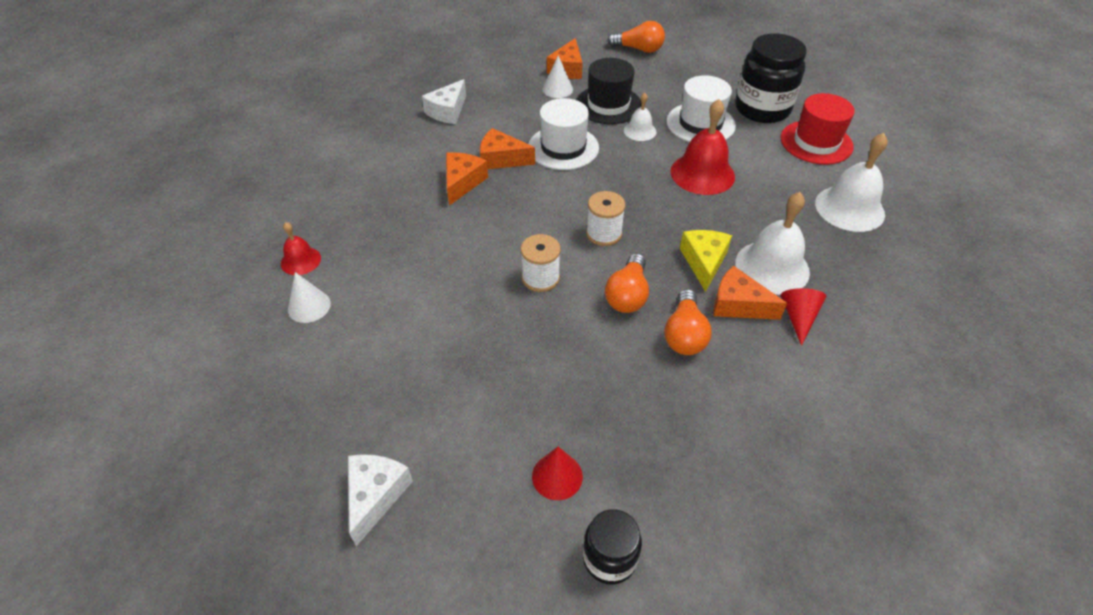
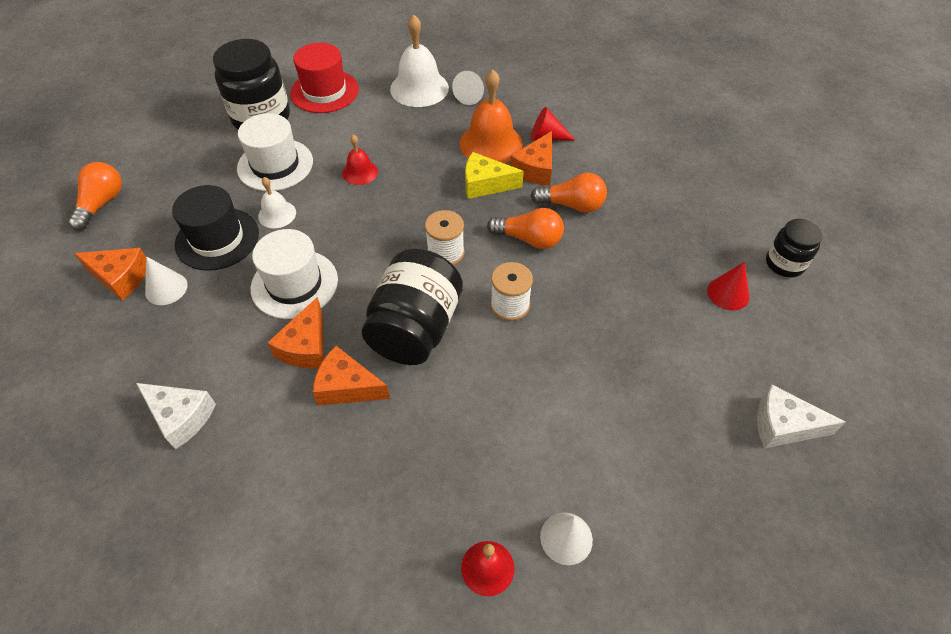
camera: 90 degrees left, 5 degrees up
red bell [670,99,735,195] -> red bell [342,134,378,185], size x0.55
white bell [735,192,810,295] -> orange bell [460,70,523,163]
none -> black jar [362,249,463,365]
none -> white cone [452,71,484,105]

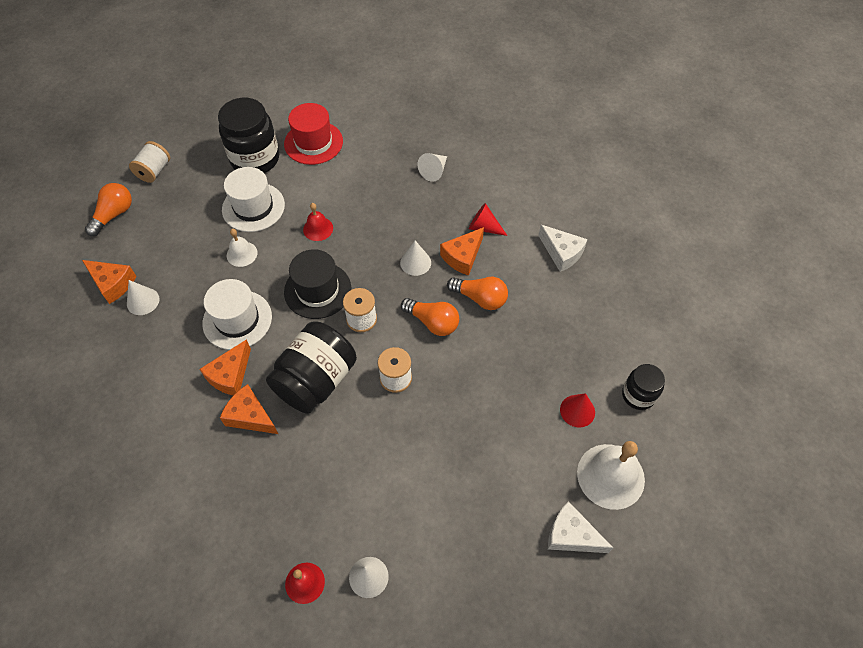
camera: 15 degrees right, 5 degrees up
white cheese [136,383,216,450] -> white cheese moved to [538,225,587,272]
black hat [172,185,259,271] -> black hat moved to [284,249,351,319]
white bell [390,14,449,107] -> white bell moved to [577,441,645,510]
orange bell [460,70,523,163] -> none
yellow cheese [465,152,524,199] -> white cone [400,241,431,276]
none -> white spool [129,141,170,183]

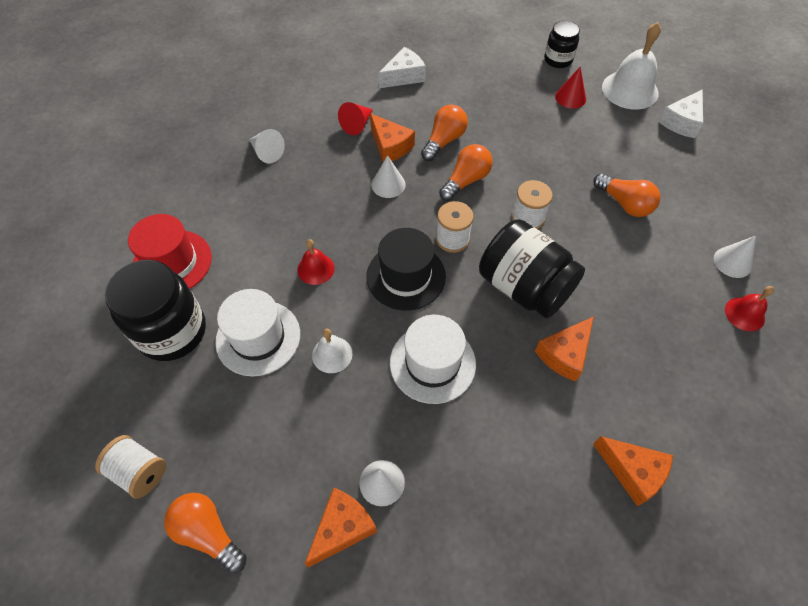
camera: 80 degrees left, 0 degrees up
orange cheese [200,339,251,395] -> orange cheese moved to [593,436,673,506]
none -> orange light bulb [593,173,660,217]

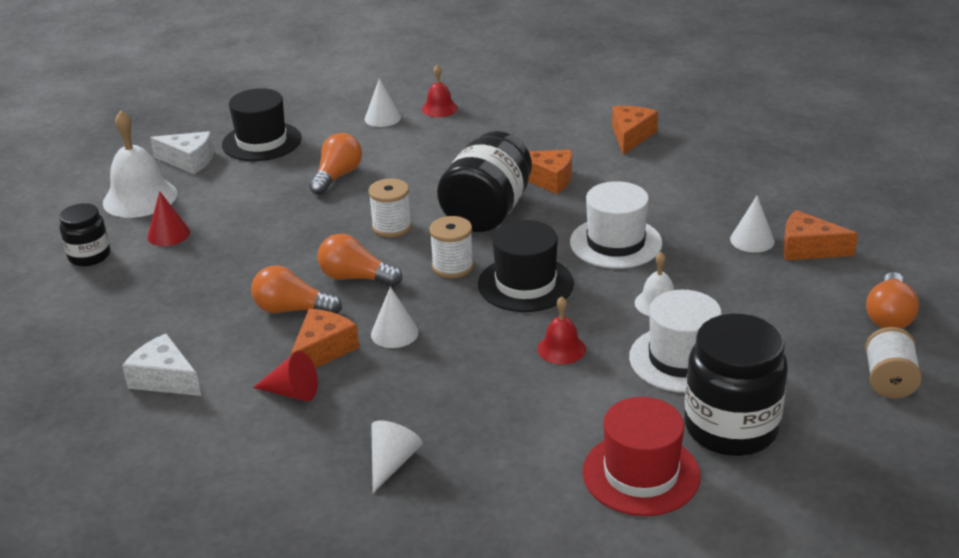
camera: 110 degrees left, 25 degrees down
none -> black hat [222,88,302,161]

